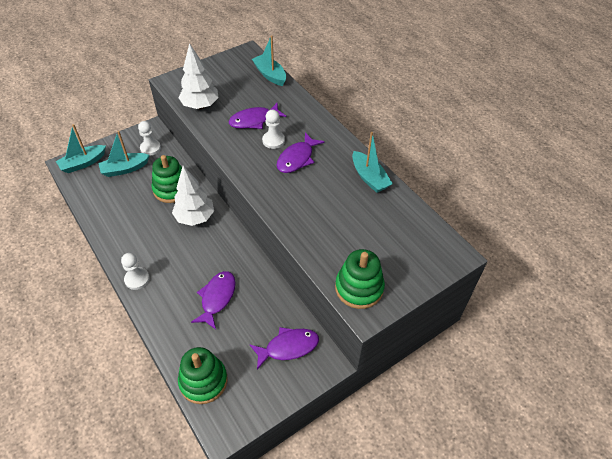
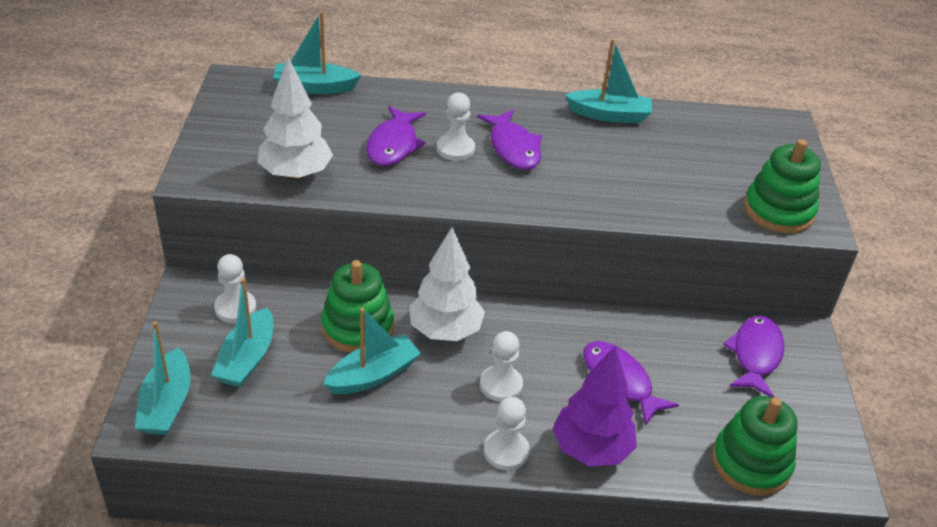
camera: 55 degrees left, 10 degrees down
none -> turquoise boat [323,308,421,394]
none -> white pawn [480,331,523,402]
none -> purple tree [553,346,637,466]

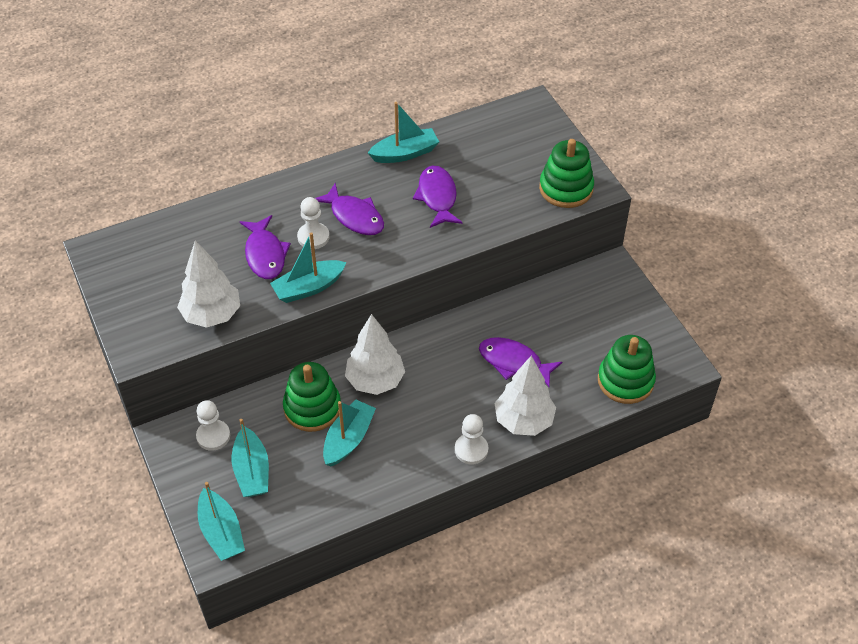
camera: 25 degrees left, 10 degrees up
turquoise boat [273,11,361,94] -> turquoise boat moved to [270,232,347,303]
white pawn [480,331,523,402] -> none
purple tree [553,346,637,466] -> white tree [495,356,556,436]
purple fish [723,316,784,398] -> purple fish moved to [413,166,463,228]

